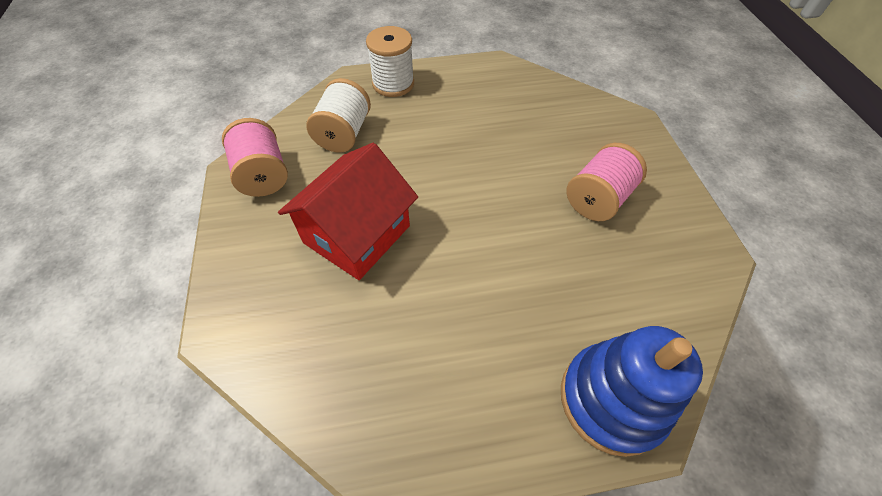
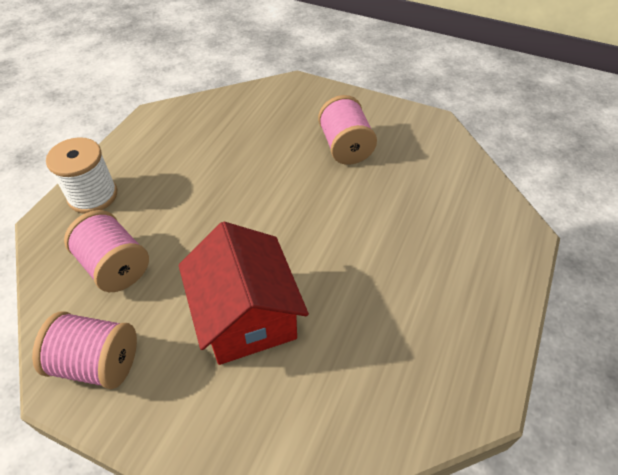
camera: 55 degrees left, 5 degrees down
white spool [306,78,371,153] -> pink spool [64,210,149,292]
blue stacking toy [561,326,703,457] -> none

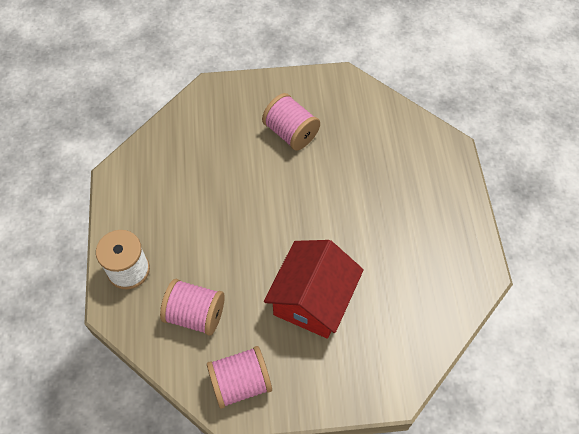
camera: 30 degrees left, 10 degrees up
red house [179,222,309,365] -> red house turned 75 degrees clockwise [264,240,364,339]

